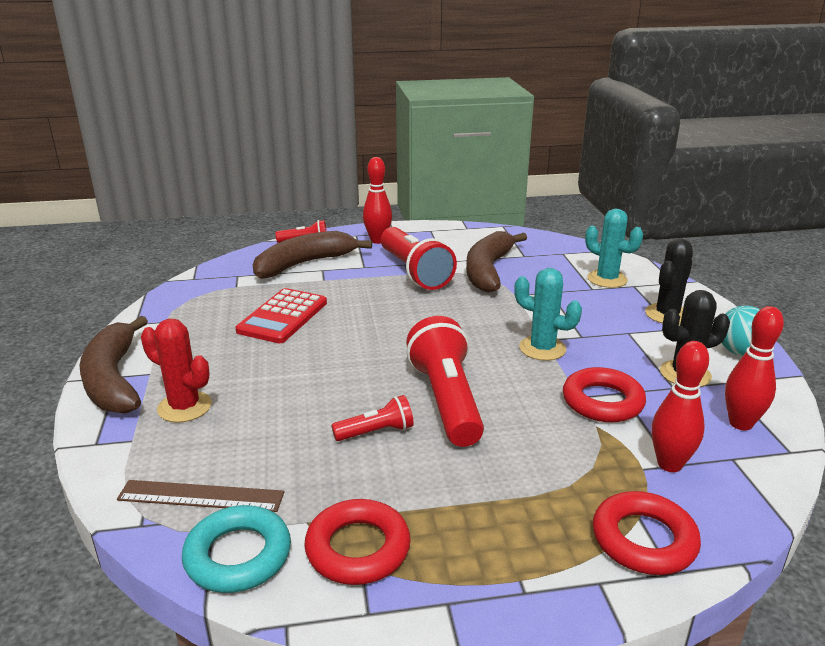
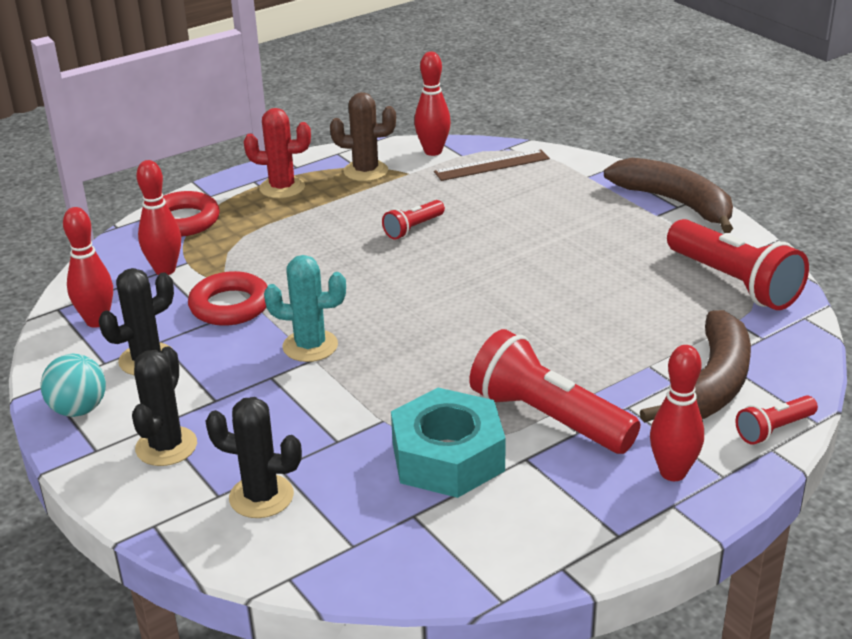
camera: 155 degrees right, 5 degrees up
red cactus [141,319,212,423] -> red cactus moved to [244,108,311,199]
turquoise ring [182,505,291,593] -> red bowling pin [414,52,451,156]
red calculator [236,288,327,343] -> none
red ring [304,499,411,585] -> brown cactus [330,92,396,182]
red flashlight [406,316,484,447] -> red flashlight moved to [667,219,809,310]
brown banana [466,231,527,293] -> turquoise nut [391,388,506,498]
turquoise cactus [585,208,643,288] -> black cactus [206,397,302,518]

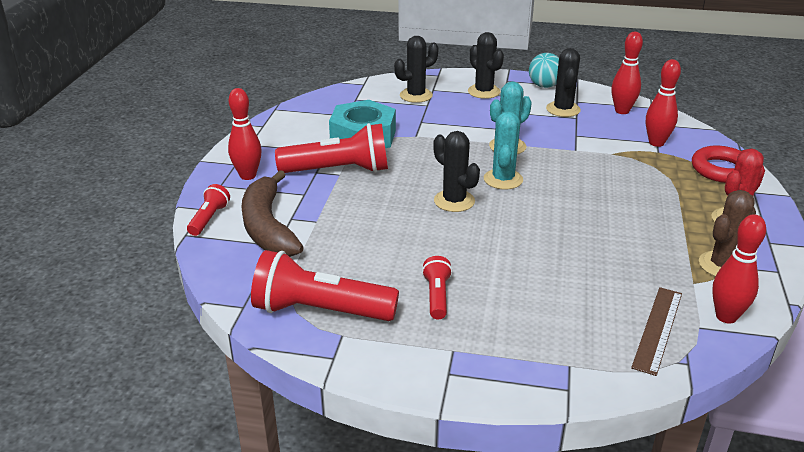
camera: 135 degrees right, 0 degrees up
red ring [188,271,267,326] -> none
red flashlight [382,200,445,240] -> red flashlight moved to [422,256,452,319]
brown banana [604,158,733,233] -> none
none -> black cactus [433,131,480,212]
none -> turquoise cactus [484,111,523,190]

